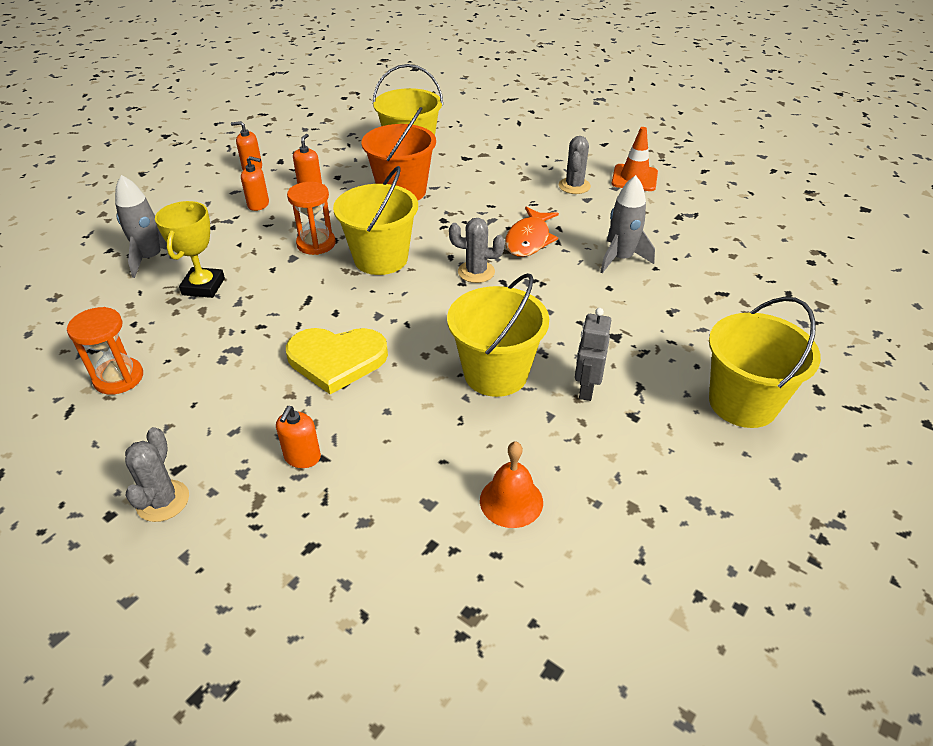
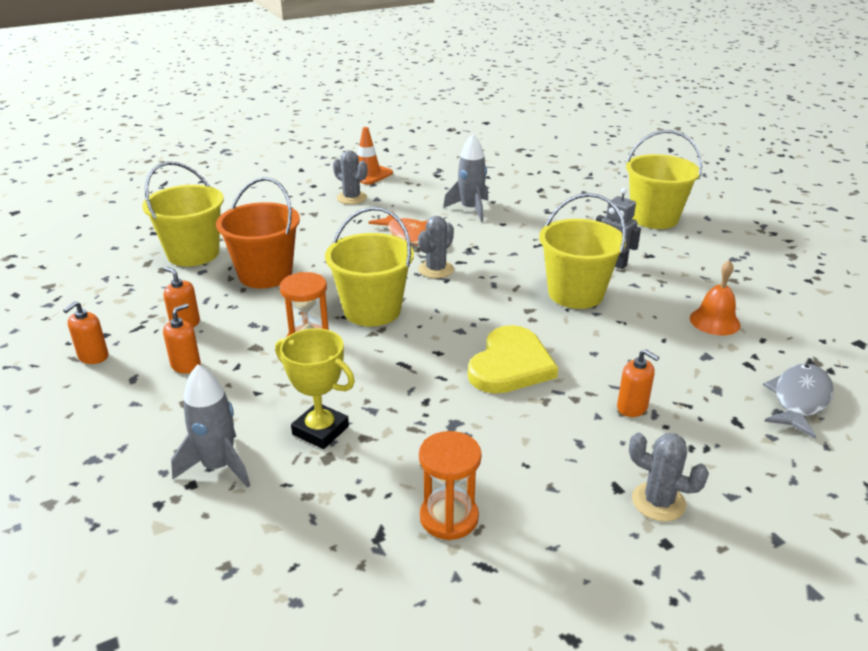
camera: 65 degrees left, 10 degrees down
none -> grey fish [763,364,834,438]

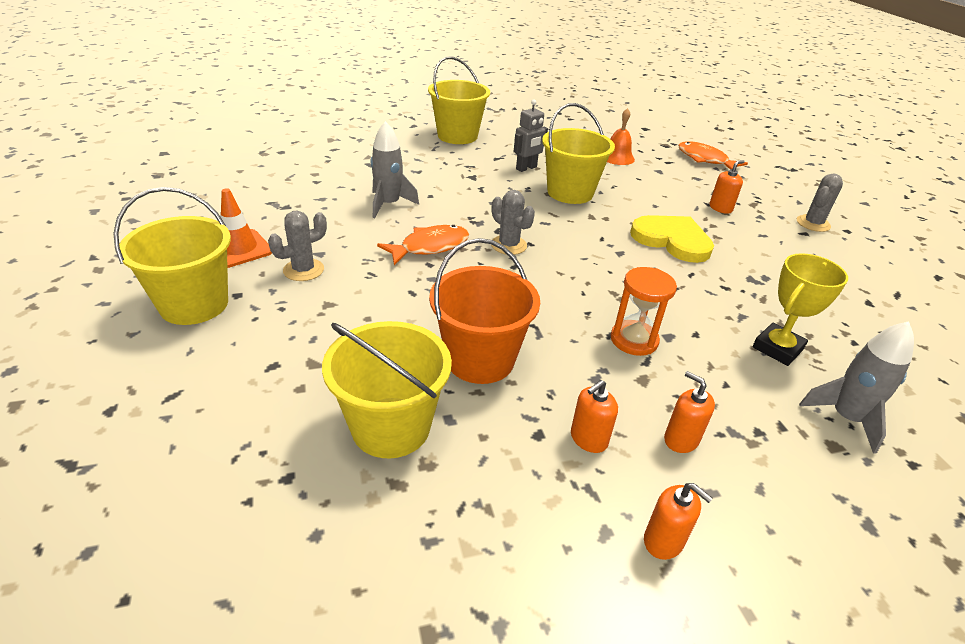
camera: 80 degrees left, 5 degrees up
yellow bucket [325,207,414,326] -> yellow bucket moved to [113,187,231,325]
orange hourglass [419,431,482,540] -> none
grey fish [763,364,834,438] -> orange fish [678,141,748,169]

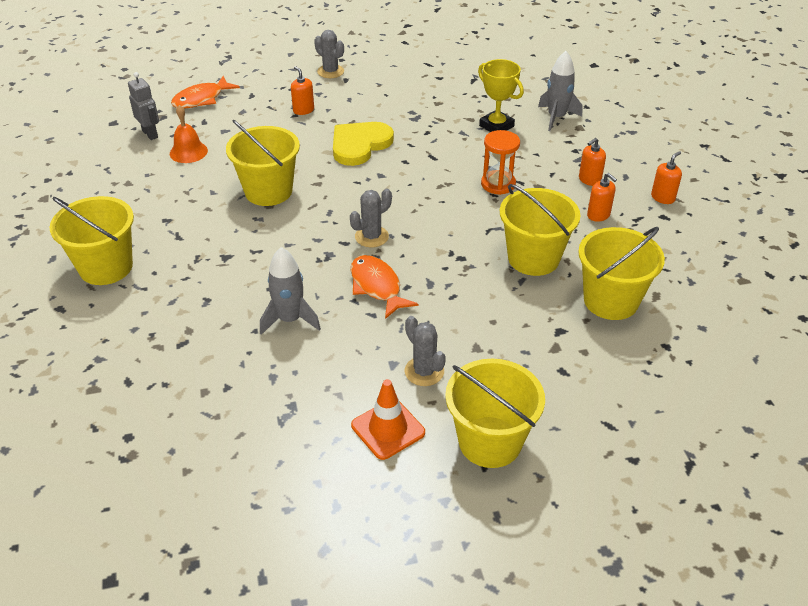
camera: 85 degrees left, 5 degrees up
orange bucket [429,238,540,384] -> yellow bucket [500,184,581,276]
grey robot [513,99,548,172] -> grey robot moved to [128,72,159,140]

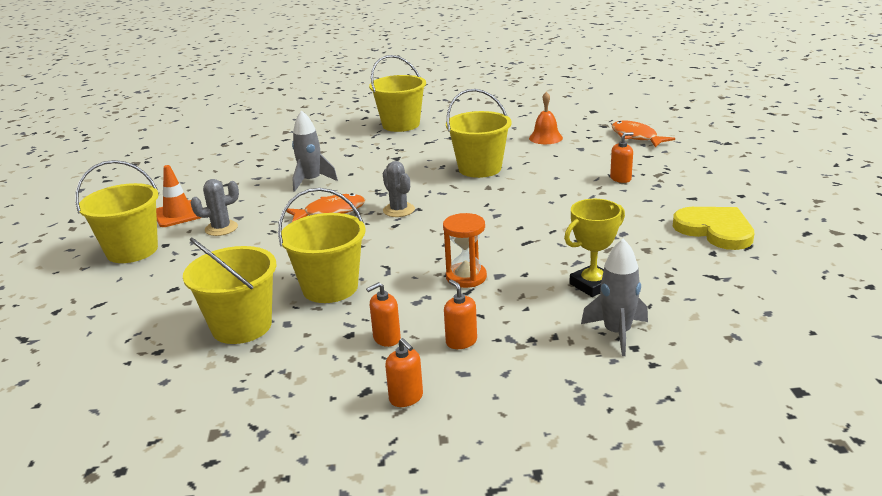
camera: 100 degrees right, 15 degrees down
grey robot [128,72,159,140] -> none
grey cactus [314,30,344,78] -> none
yellow heart [333,122,394,166] -> yellow heart moved to [673,207,755,250]

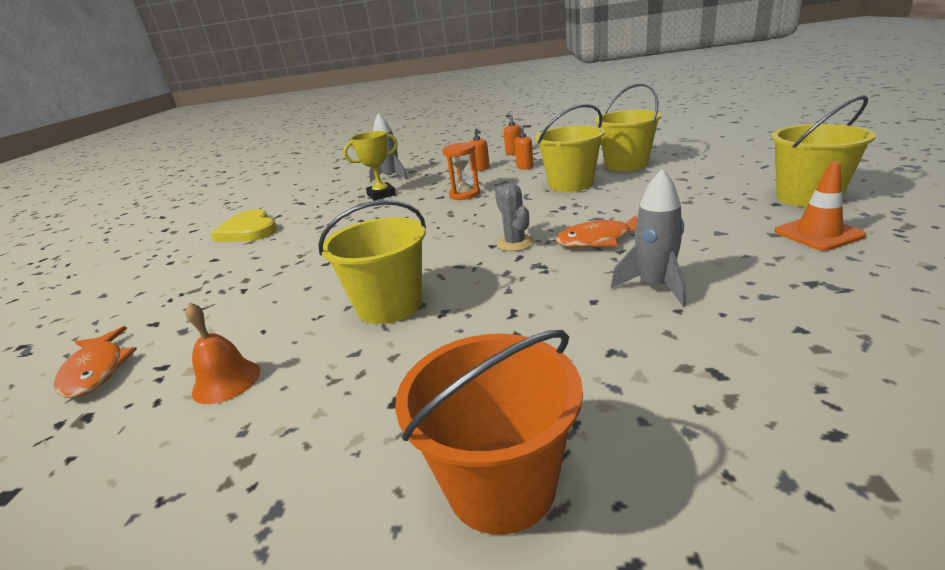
camera: 170 degrees left, 0 degrees up
grey cactus [190,179,239,236] -> none
yellow bucket [369,55,426,132] -> orange bucket [395,330,583,535]
orange soap dispenser [610,132,634,183] -> none

